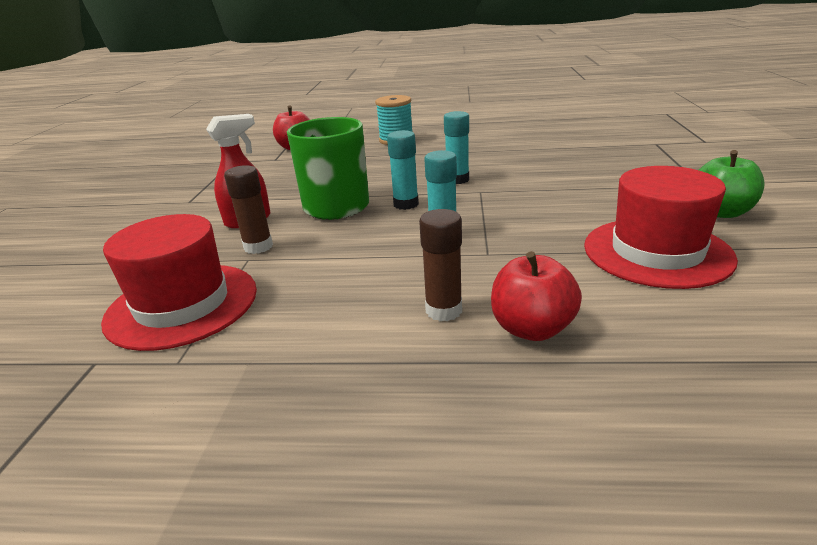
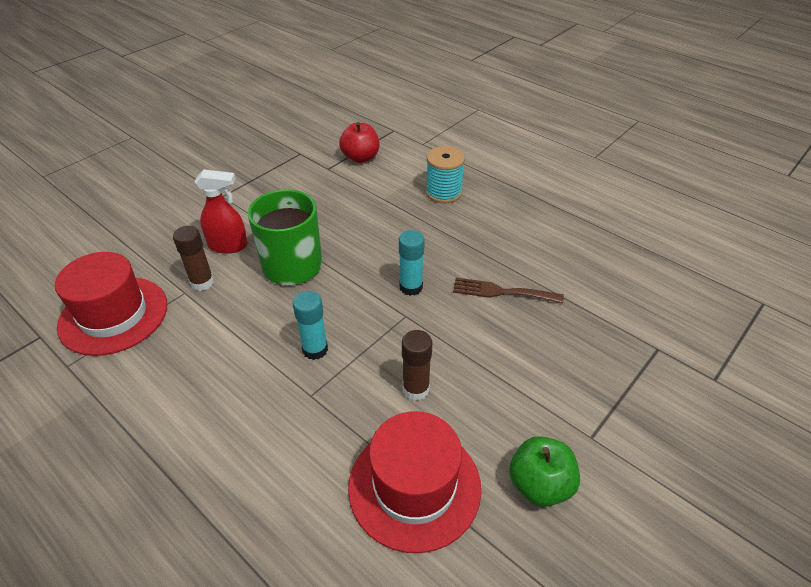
camera: 35 degrees right, 15 degrees up
turquoise glue stick [387,130,419,210] -> none
brown glue stick [419,209,462,321] -> brown glue stick moved to [402,330,432,401]
red apple [491,251,582,341] -> none
none -> brown fork [453,278,564,303]

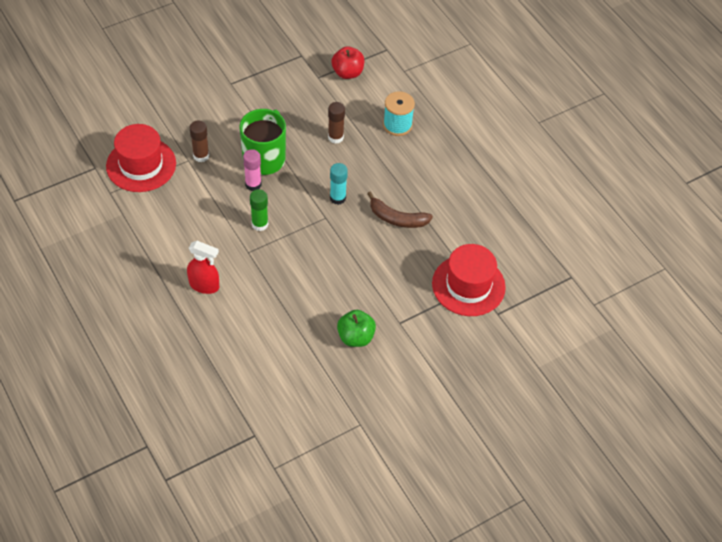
camera: 15 degrees right, 10 degrees up
red spray bottle [194,169,248,254] -> red spray bottle moved to [187,241,219,294]
turquoise glue stick [293,291,328,360] -> green glue stick [250,189,268,231]
red hat [348,411,481,553] -> red hat moved to [432,244,506,316]
brown glue stick [402,330,432,401] -> brown glue stick moved to [328,102,345,144]
brown fork [453,278,564,303] -> brown banana [367,192,433,228]
none -> pink glue stick [243,149,261,191]

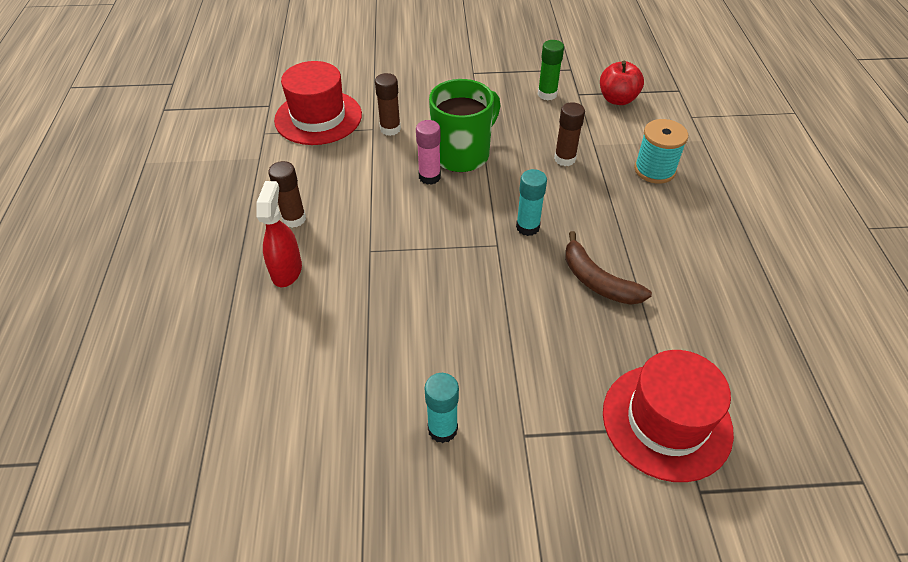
camera: 30 degrees right, 5 degrees down
red spray bottle [187,241,219,294] -> red spray bottle turned 135 degrees counterclockwise [256,181,302,287]
green glue stick [250,189,268,231] -> green glue stick moved to [538,40,564,100]
green apple [337,310,376,347] -> turquoise glue stick [424,373,459,443]
none -> brown glue stick [268,161,306,228]

